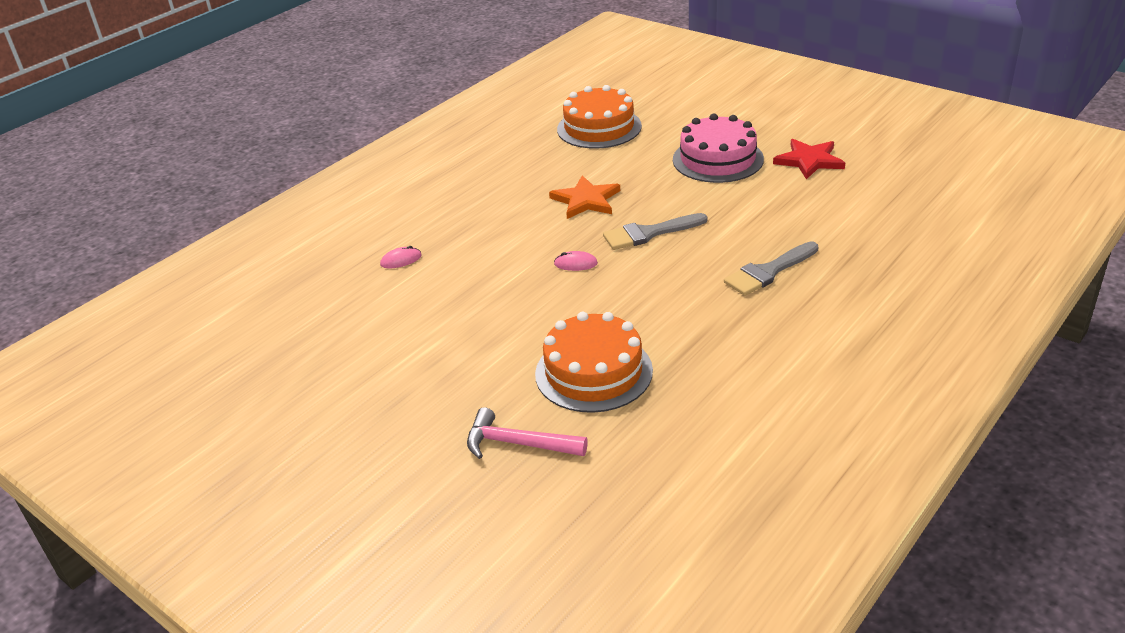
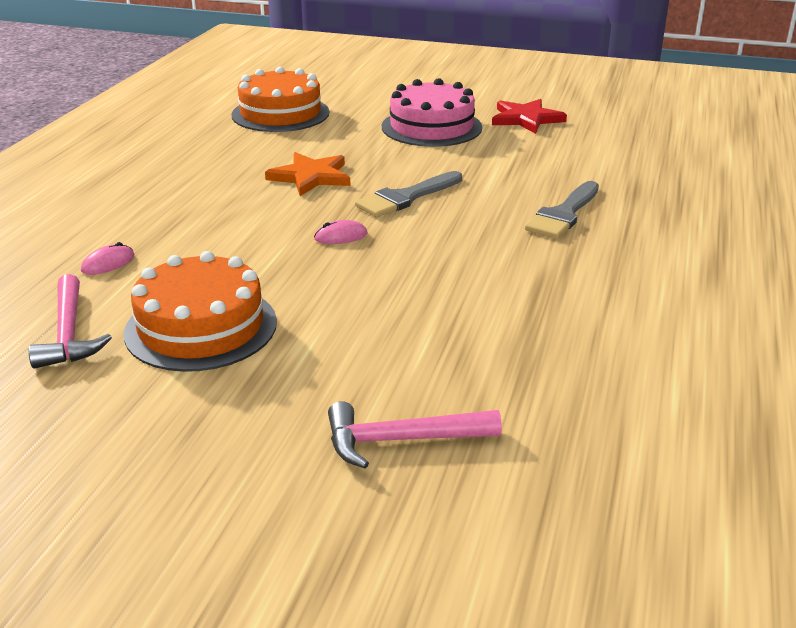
camera: 25 degrees left, 5 degrees down
orange cake [535,312,653,413] -> orange cake moved to [124,251,277,372]
none -> pink hammer [28,274,112,369]

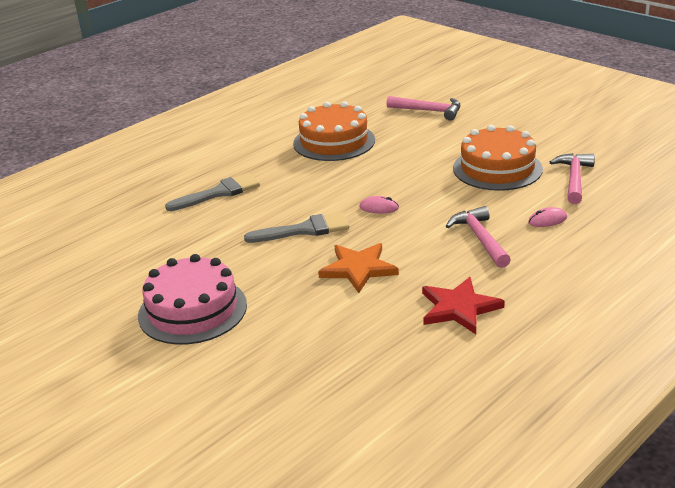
camera: 150 degrees left, 0 degrees up
orange cake [231,66,329,132] -> orange cake moved to [293,101,375,161]
red star [492,99,567,134] -> red star moved to [422,277,505,334]
none -> pink hammer [446,206,511,268]

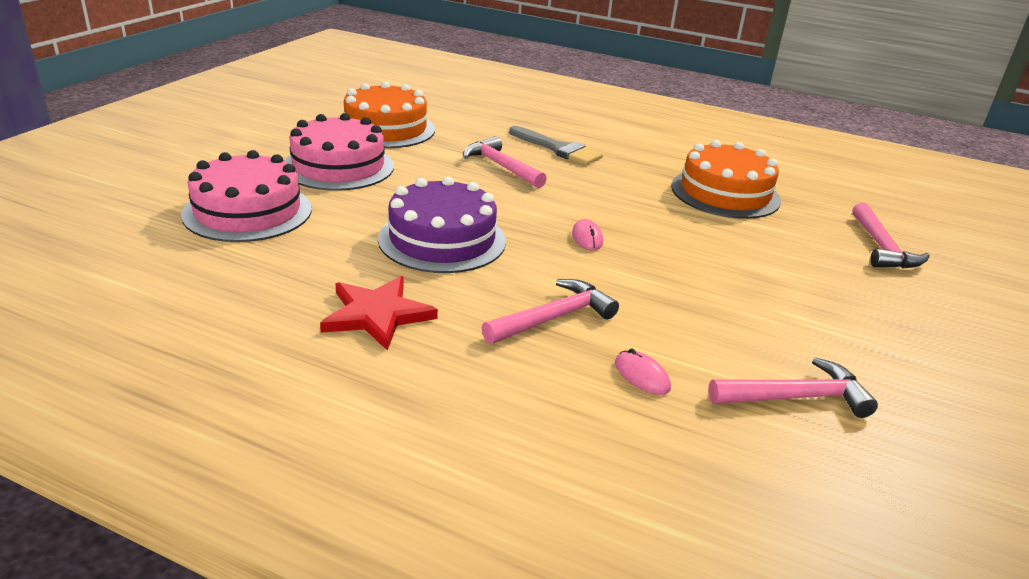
camera: 65 degrees right, 0 degrees up
grey brush [244,212,349,243] -> none
orange star [318,243,399,293] -> purple cake [378,176,506,273]
orange cake [453,125,543,191] -> orange cake moved to [343,81,435,148]
none -> pink cake [181,150,312,242]
none -> pink hammer [463,136,547,188]

